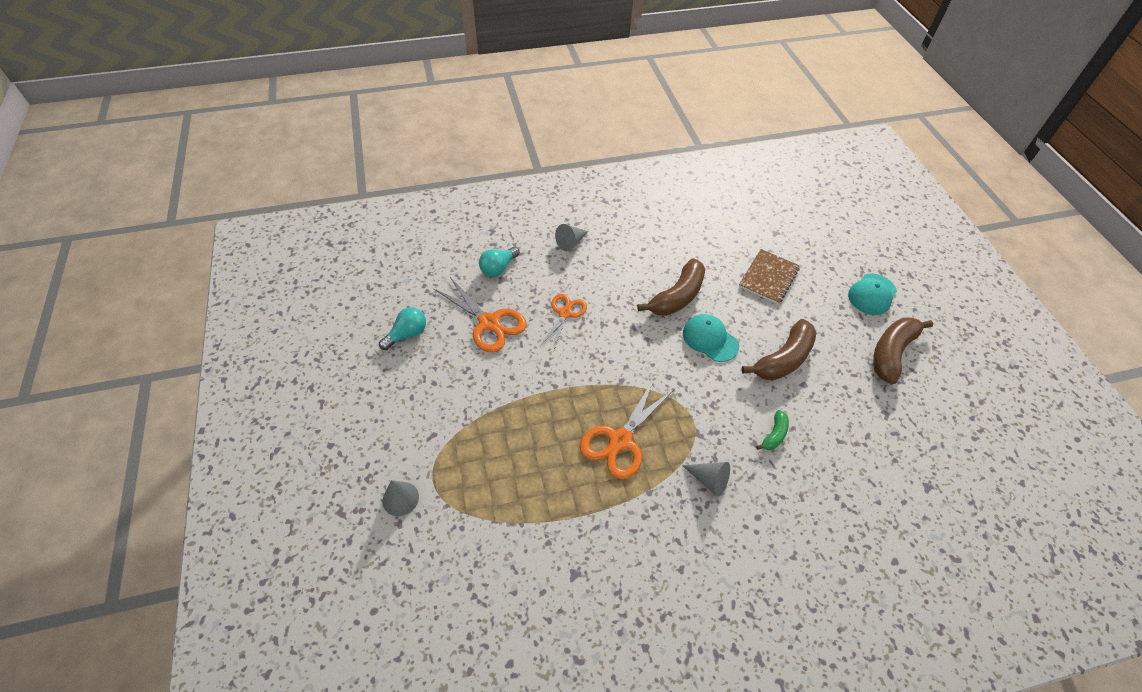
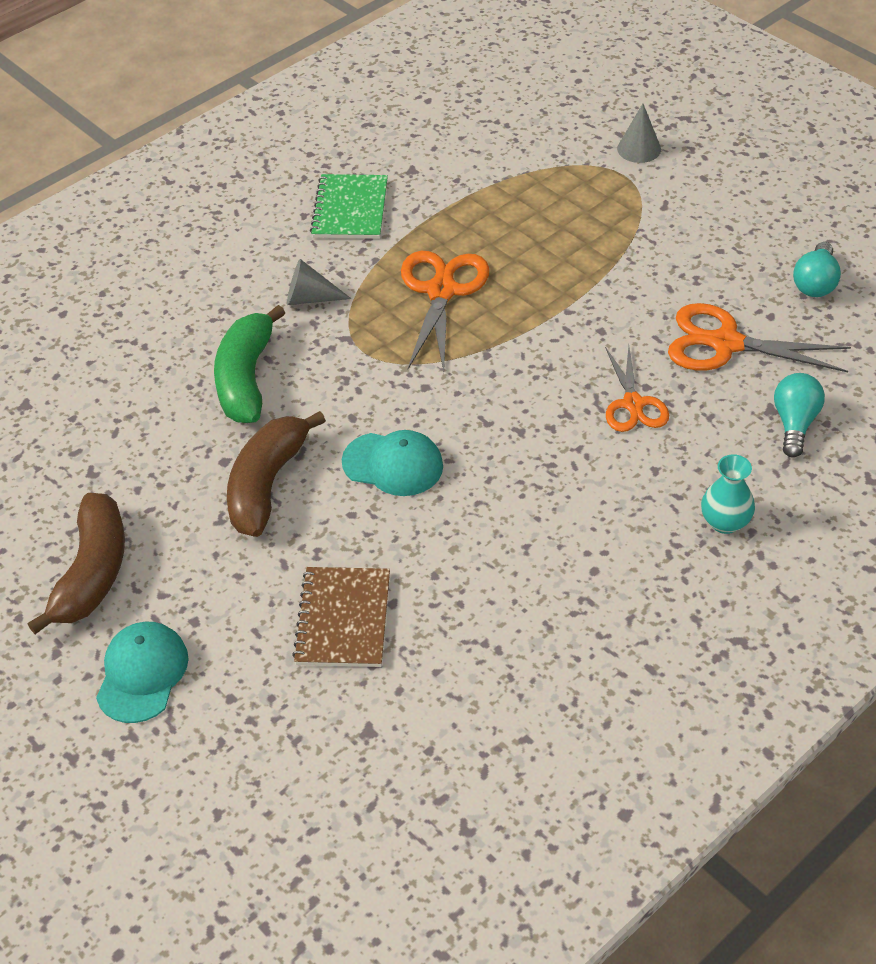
camera: 155 degrees right, 5 degrees down
grey cone [555,224,588,251] -> turquoise vase [701,454,755,534]
brown banana [637,258,705,316] -> none
green banana [756,410,789,450] -> green banana [214,305,285,423], size x1.99
none -> green notebook [310,174,388,239]

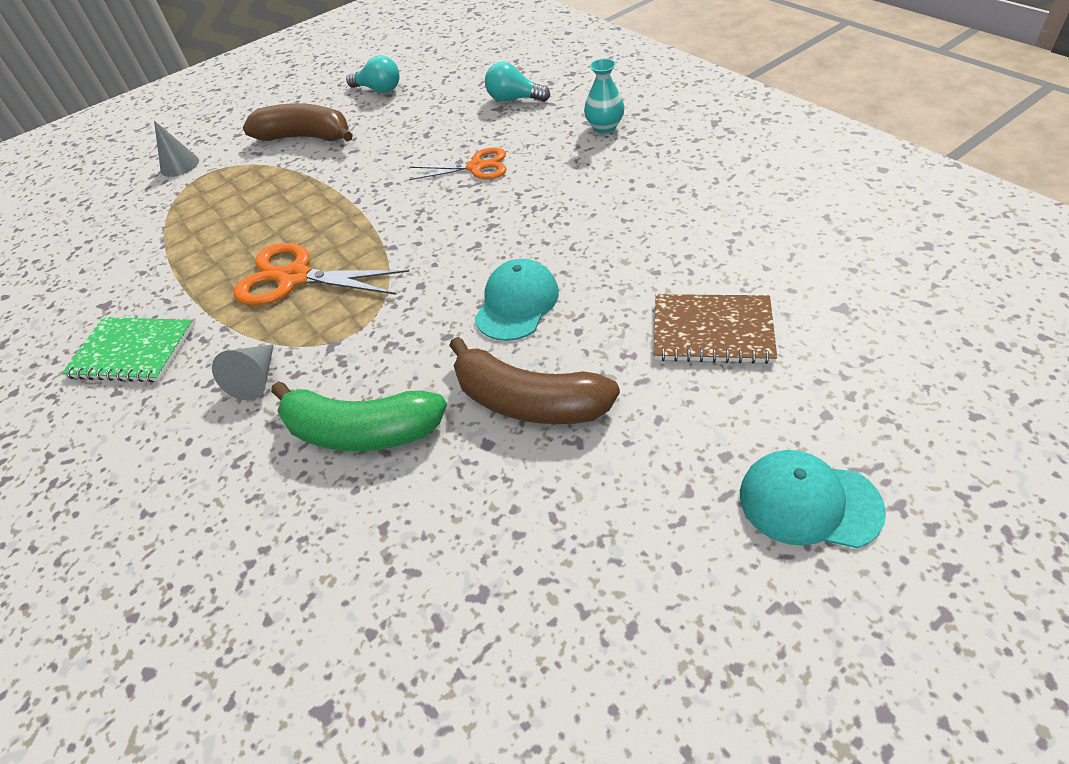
camera: 80 degrees left, 0 degrees up
brown banana [28,493,125,634] -> brown banana moved to [243,103,353,142]
orange scissors [668,303,851,372] -> none

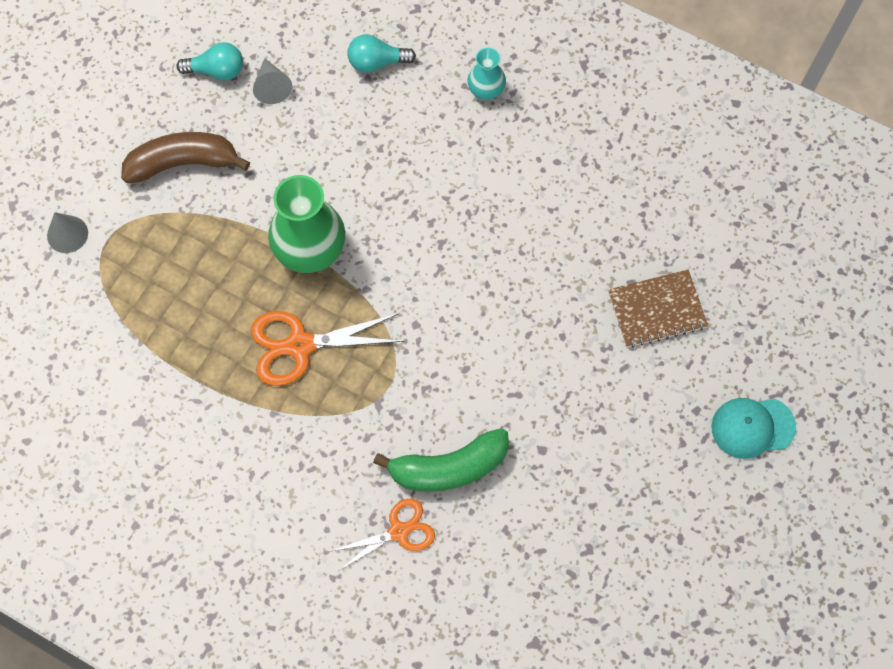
camera: 30 degrees left, 20 degrees up
green notebook [62,317,194,383] -> none
grey cone [212,344,274,400] -> grey cone moved to [253,58,292,104]
orange scissors [409,147,506,180] -> orange scissors moved to [330,498,435,570]
brown banana [449,337,620,424] -> none
turquoise cap [474,259,559,341] -> none
none -> green vase [268,175,345,273]

